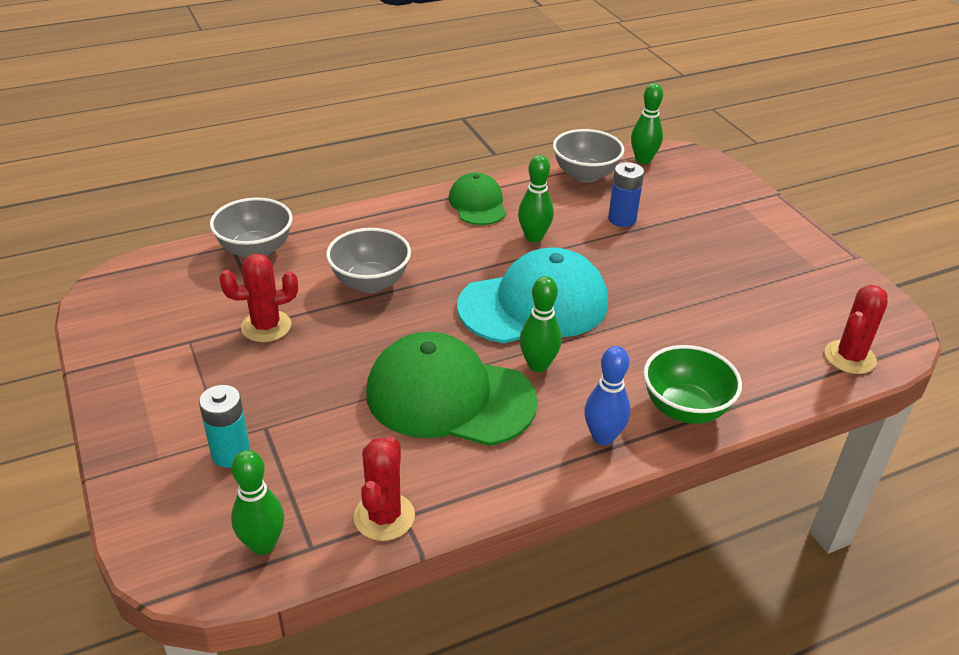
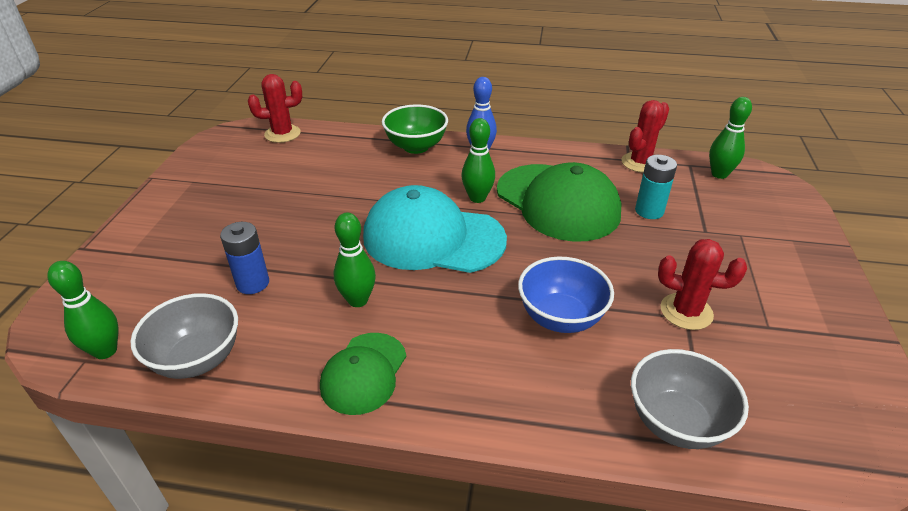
camera: 145 degrees left, 0 degrees up
turquoise battery [199,385,250,468] -> turquoise battery moved to [635,155,677,219]
grey bowl [326,228,411,293] -> blue bowl [518,257,614,333]

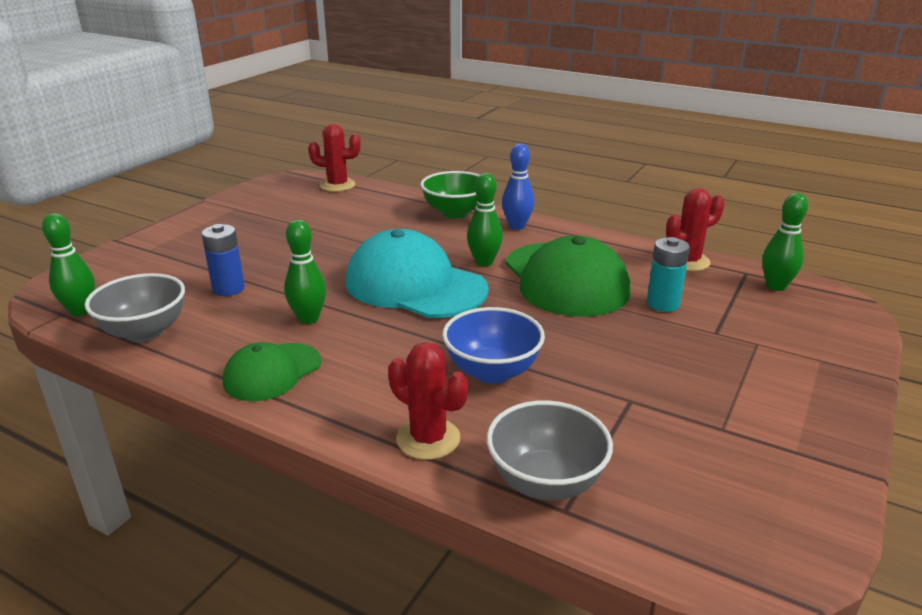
camera: 20 degrees right, 10 degrees down
red cactus [658,239,747,330] -> red cactus moved to [388,342,468,460]

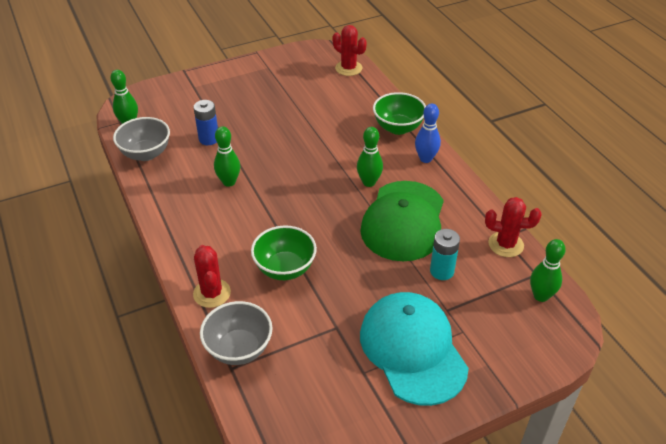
camera: 35 degrees right, 15 degrees up
green cap [223,342,321,401] -> none
turquoise cap [346,229,489,318] -> turquoise cap moved to [360,292,469,406]
blue bowl [442,307,545,384] -> green bowl [251,226,317,280]

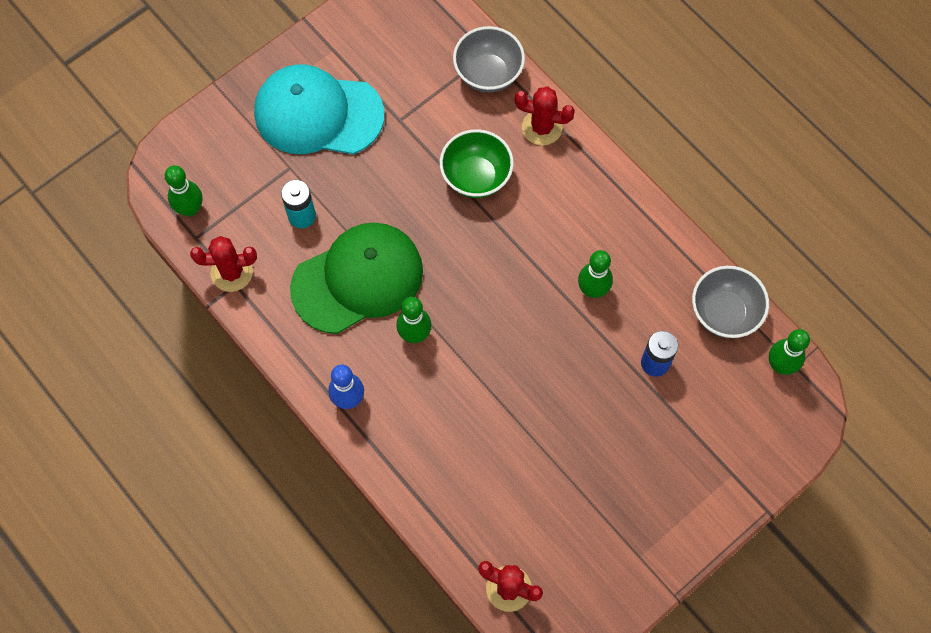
camera: 165 degrees right, 25 degrees up
red cactus [193,245,231,308] -> red cactus turned 45 degrees counterclockwise [515,86,575,146]
green cap [360,181,444,261] -> green cap turned 60 degrees clockwise [290,223,423,334]
turquoise cap [360,292,469,406] -> turquoise cap turned 135 degrees clockwise [254,64,384,154]
green bowl [373,92,426,135] -> none

